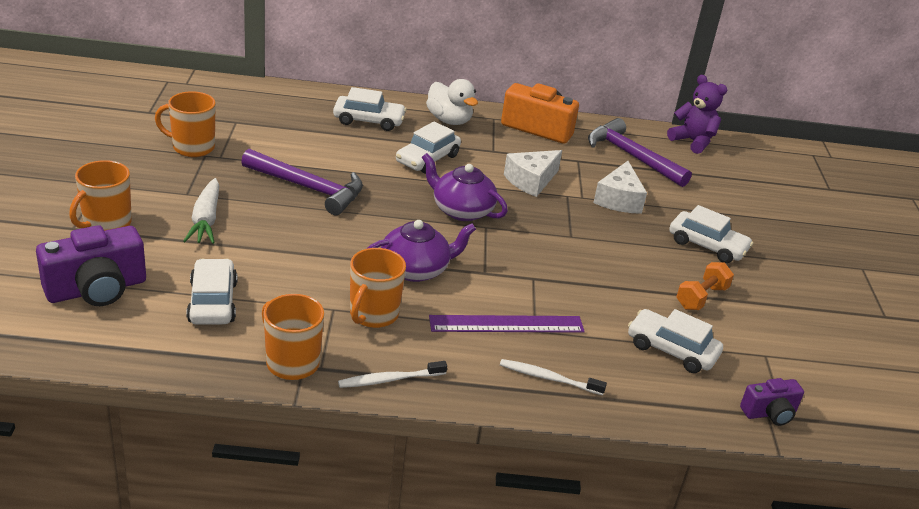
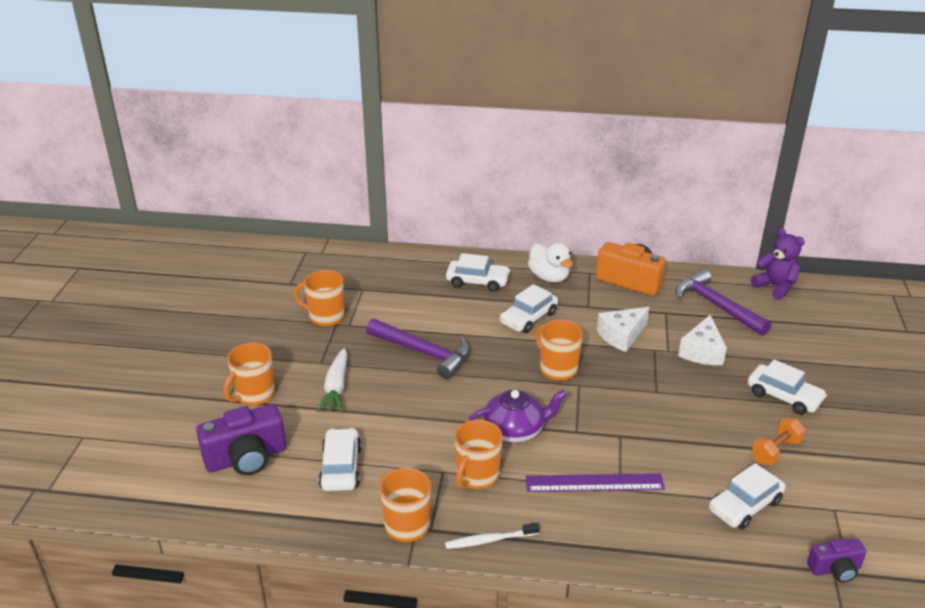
camera: 10 degrees right, 0 degrees up
purple teapot [422,153,508,221] -> orange mug [535,320,583,381]
white toothbrush [500,359,607,395] -> none
white car [628,309,723,373] -> white car turned 75 degrees counterclockwise [709,463,786,529]

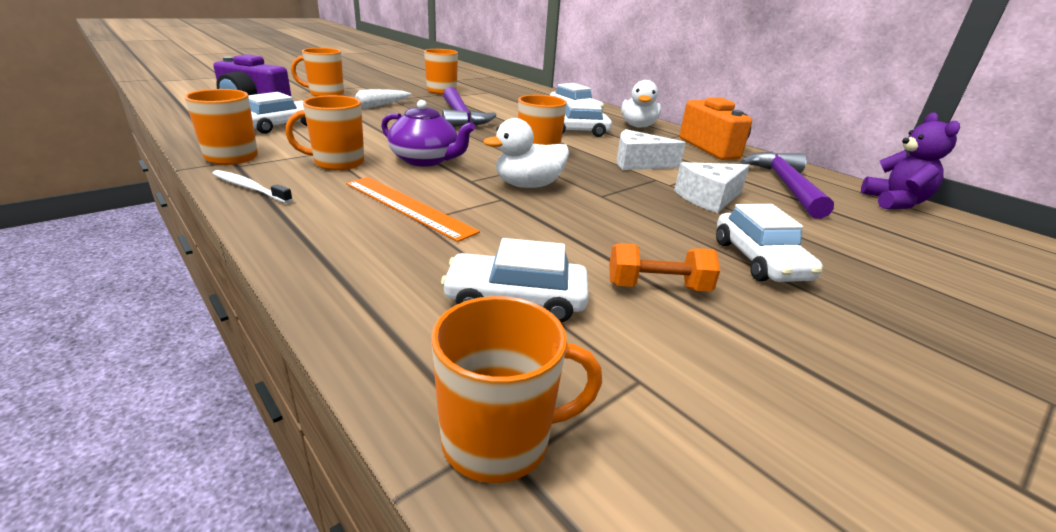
camera: 40 degrees right, 5 degrees down
purple ruler [526,473,665,492] -> orange ruler [346,177,480,242]
purple camera [807,538,867,583] -> orange mug [431,296,602,483]
none -> white duck [483,118,569,188]

